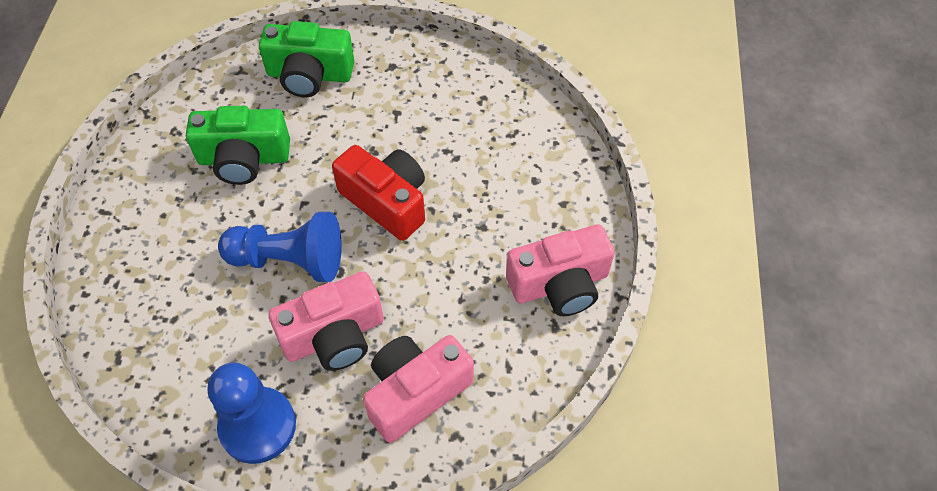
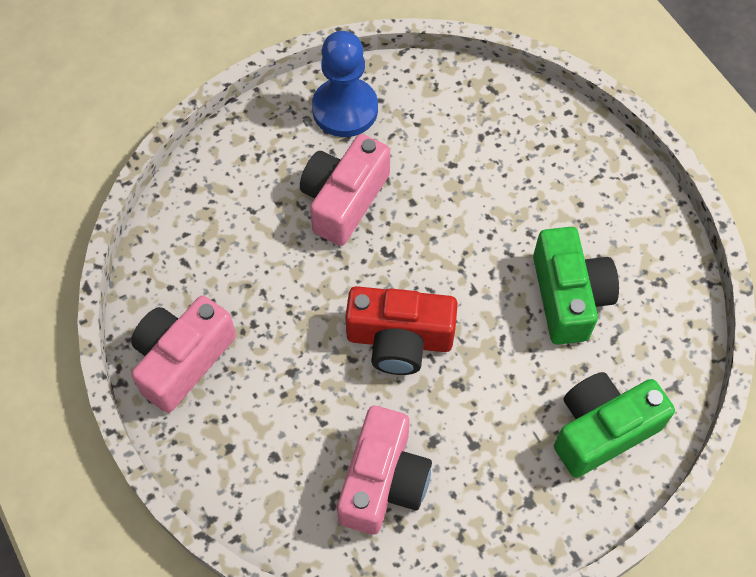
camera: 145 degrees right, 5 degrees up
green camera [186,106,290,185] -> green camera turned 120 degrees clockwise [533,227,619,345]
blue pawn [218,212,342,282] -> none
pink camera [363,335,474,443] -> pink camera moved to [337,406,432,535]

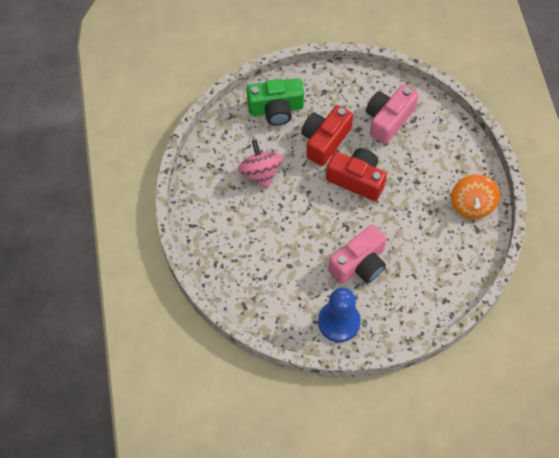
camera: 160 degrees left, 0 degrees up
pink camera [131,296,236,413] -> orange spinning top [451,174,500,219]
green camera [533,227,619,345] -> pink spinning top [238,139,283,189]
none -> red camera [301,105,353,166]

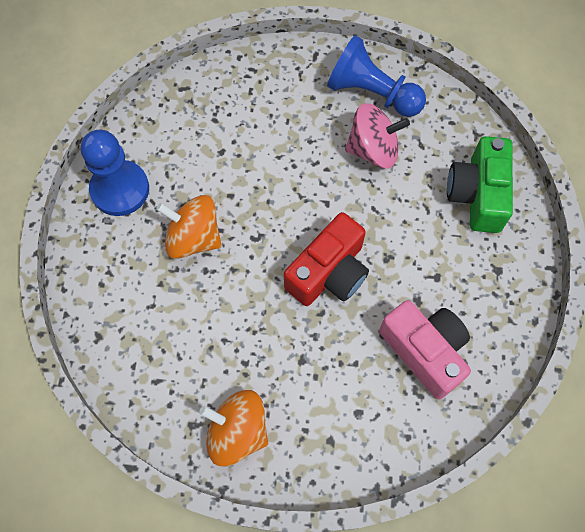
camera: 105 degrees right, 5 degrees up
red camera [301,105,353,166] -> none
pink camera [328,225,386,284] -> orange spinning top [156,195,222,259]
none -> blue pawn [327,35,426,117]

